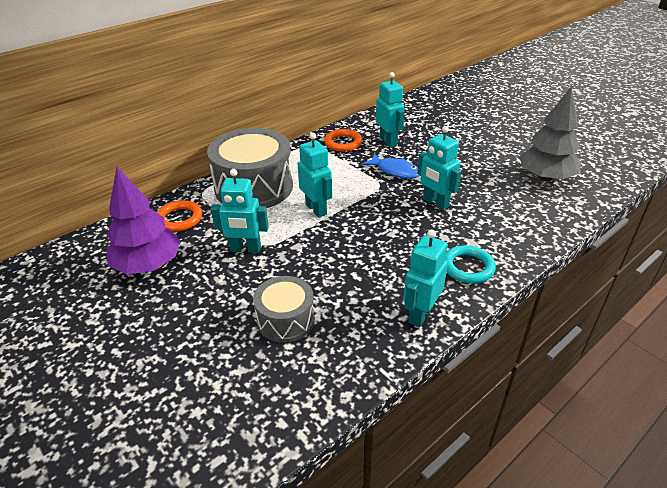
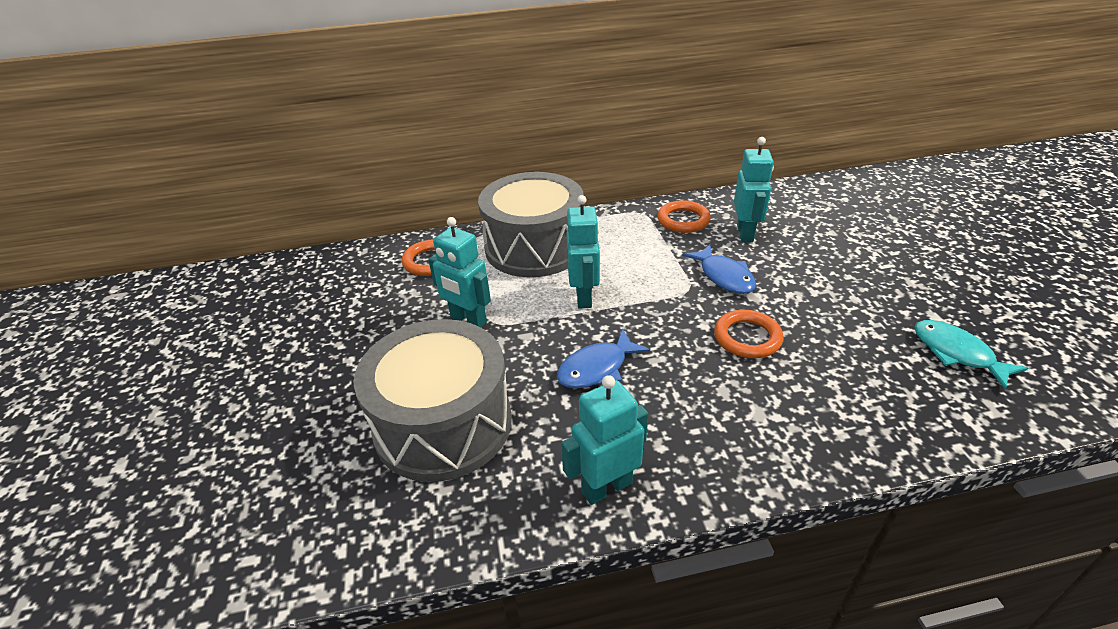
camera: 30 degrees right, 0 degrees up
purple tree [107,167,181,274] -> none
grey drum [253,276,315,343] -> grey drum [354,319,512,482], size x1.81
turquoise robot [417,126,461,210] -> orange ring [714,310,784,358]
turquoise ring [445,245,496,284] -> none
grey tree [519,86,581,181] -> turquoise fish [914,320,1028,390]
none -> blue fish [557,329,650,388]

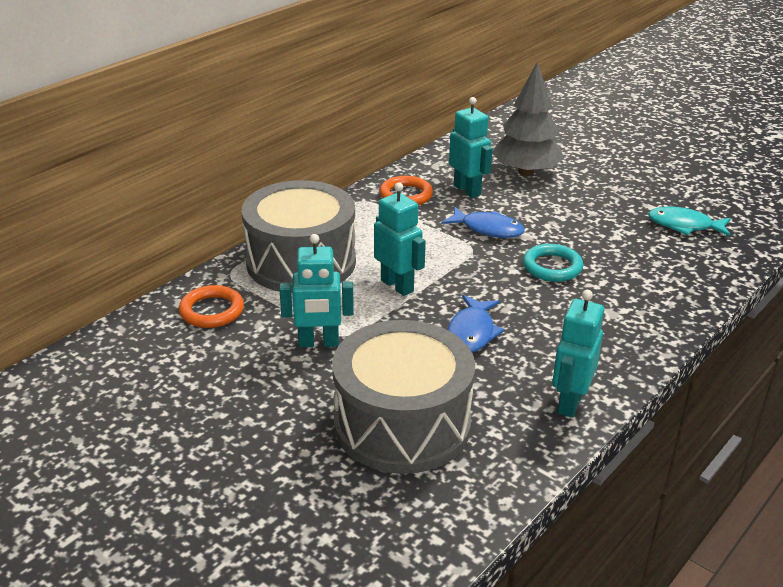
camera: 40 degrees left, 5 degrees down
orange ring [714,310,784,358] -> turquoise ring [523,244,583,282]
none -> grey tree [492,62,564,176]

